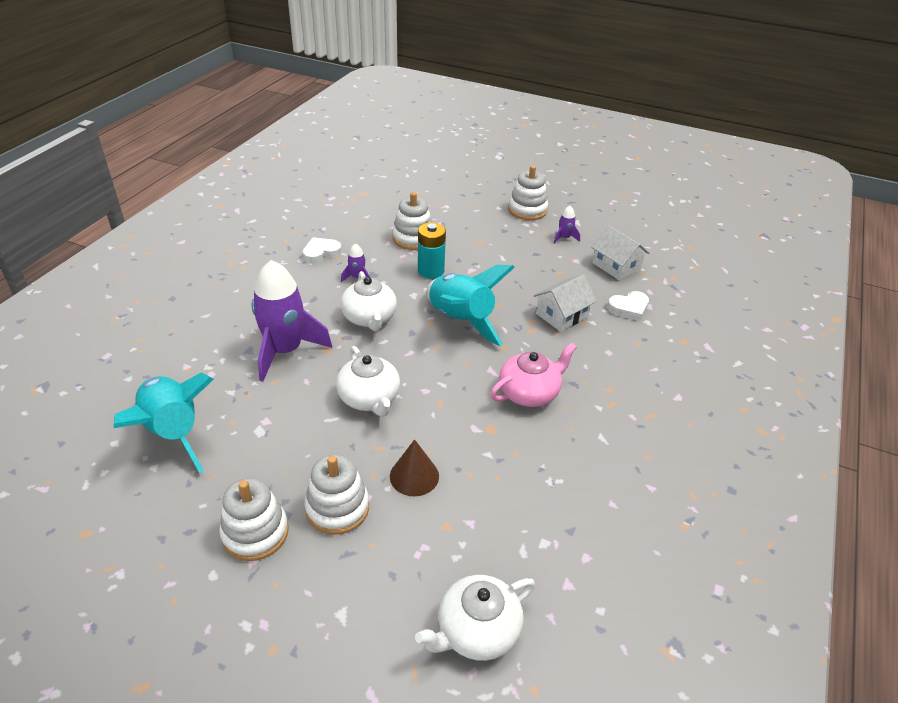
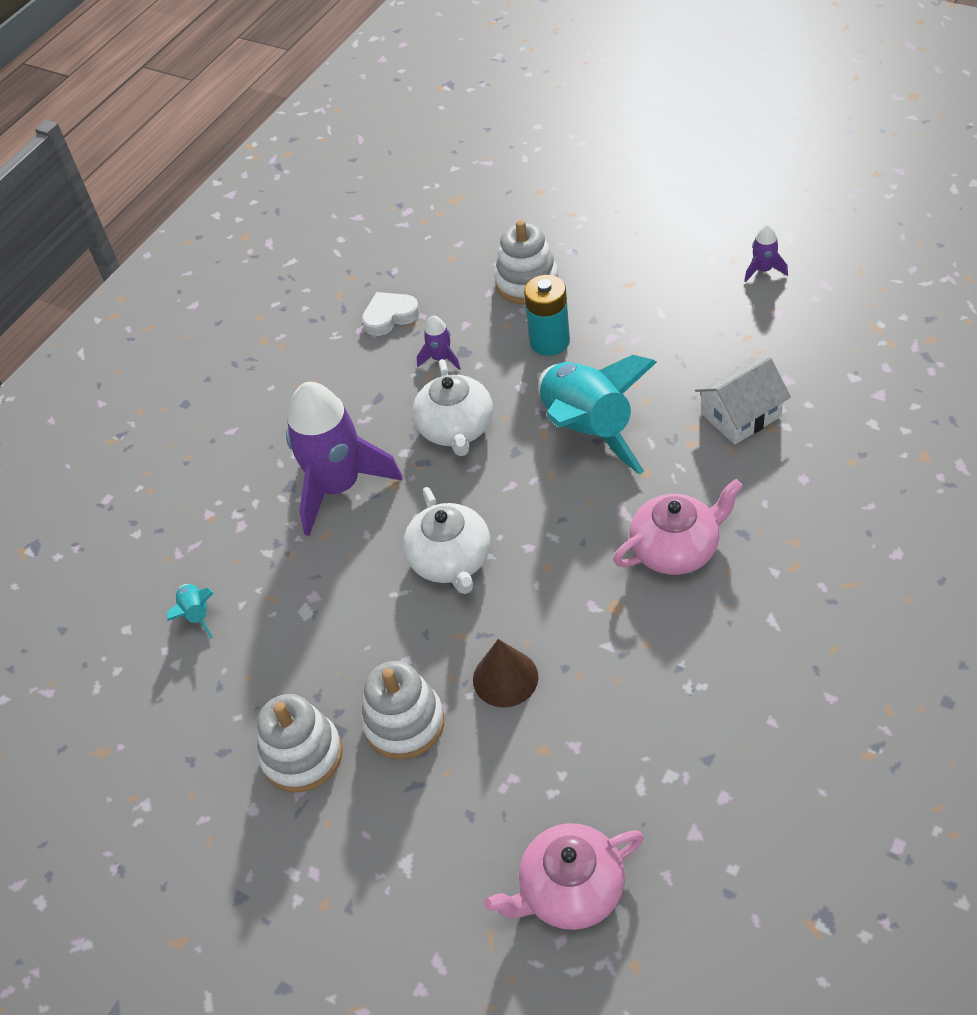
camera: 15 degrees right, 10 degrees up
turquoise rocket [114,373,214,473] -> turquoise rocket [167,584,214,639], size x0.42
white teapot [415,575,535,661] -> pink teapot [484,823,644,930]
white stacking toy [508,165,548,220] -> none
white house [591,226,649,280] -> none
white heart [607,291,649,321] -> none

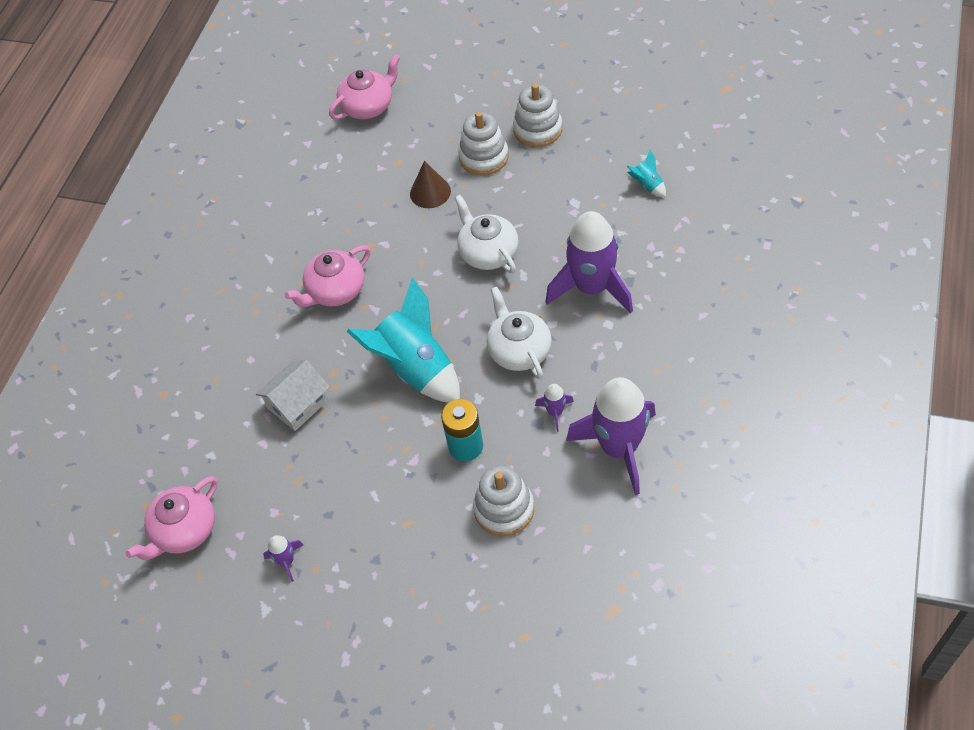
camera: 165 degrees right, 5 degrees up
white heart [362,292,420,336] -> purple rocket [566,377,656,495]
none -> pink teapot [126,476,218,560]

